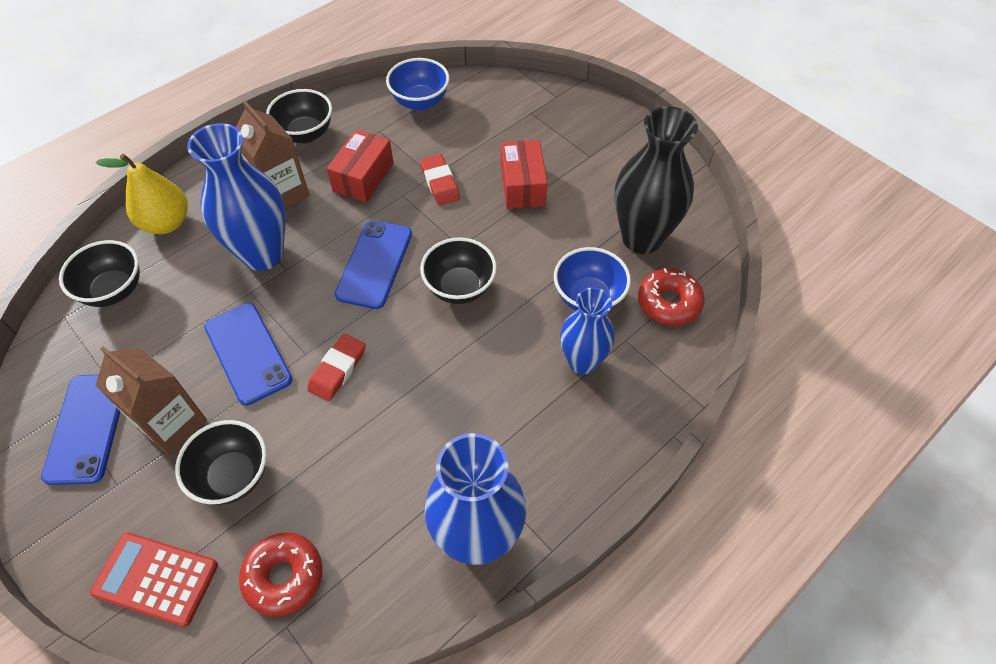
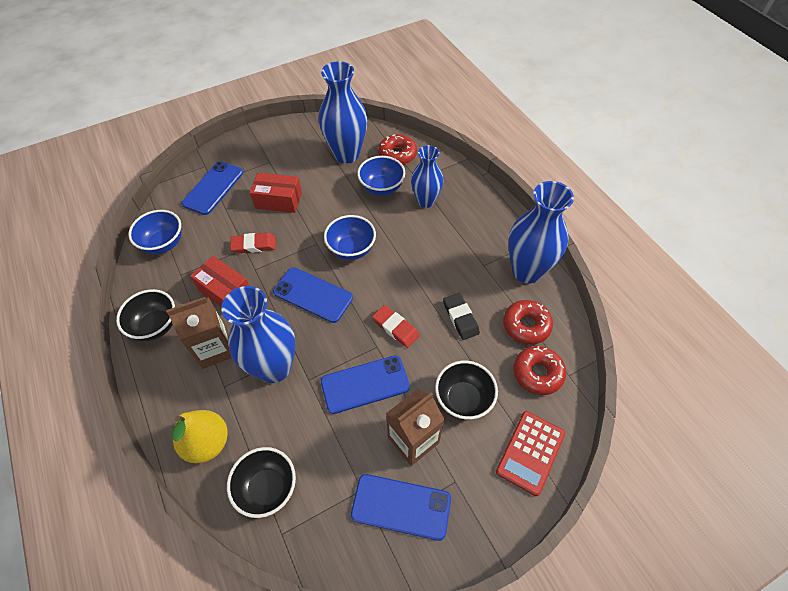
camera: 75 degrees left, 0 degrees up
black bowl [420,237,497,304] -> blue bowl [324,215,376,260]
black vase [615,106,698,254] -> blue vase [319,61,367,163]
none -> blue phone [181,161,243,215]
none -> black eraser [443,293,480,340]
none -> red donut [503,300,553,345]

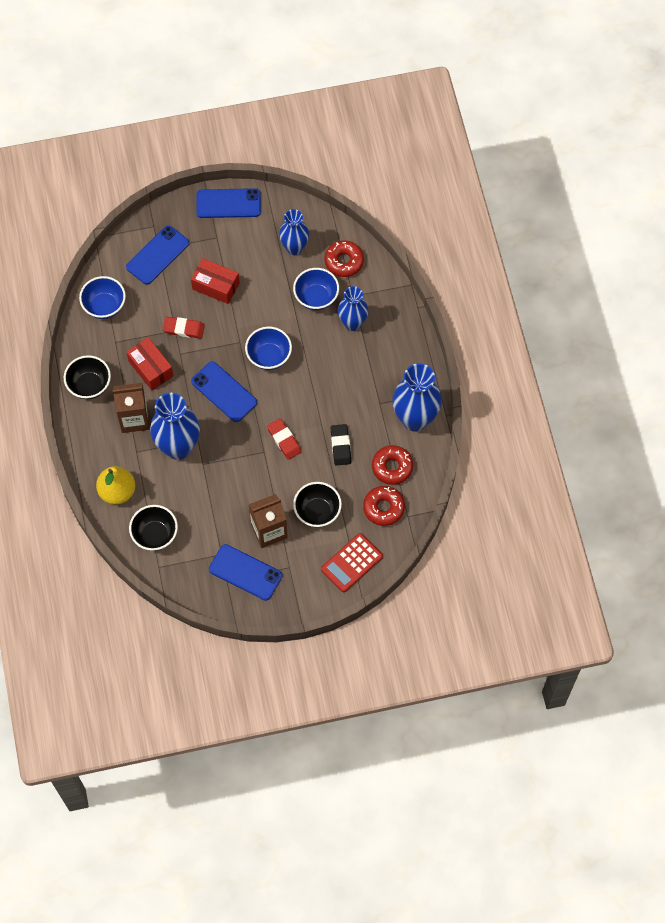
camera: 15 degrees right, 10 degrees up
blue vase [319,61,367,163] -> blue vase [279,209,309,255], size x0.64
blue phone [321,355,410,414] -> blue phone moved to [196,188,261,218]

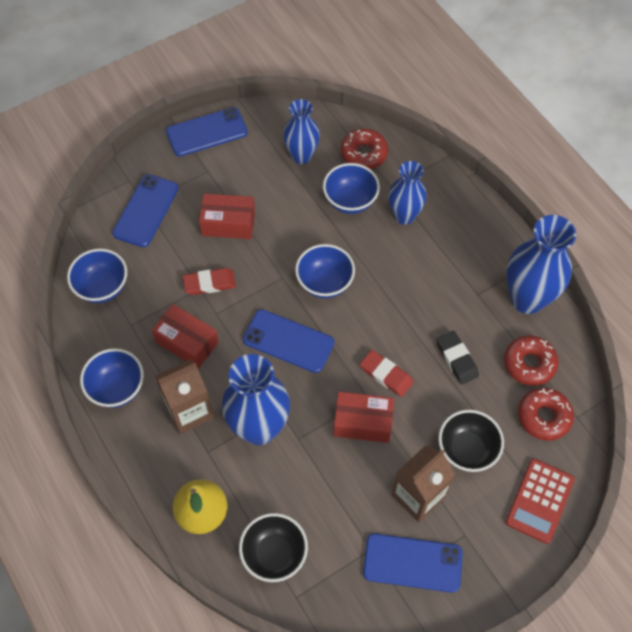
camera: 20 degrees left, 5 degrees down
black bowl [64,355,111,399] -> blue bowl [80,348,144,408]
none -> red box [333,392,394,443]

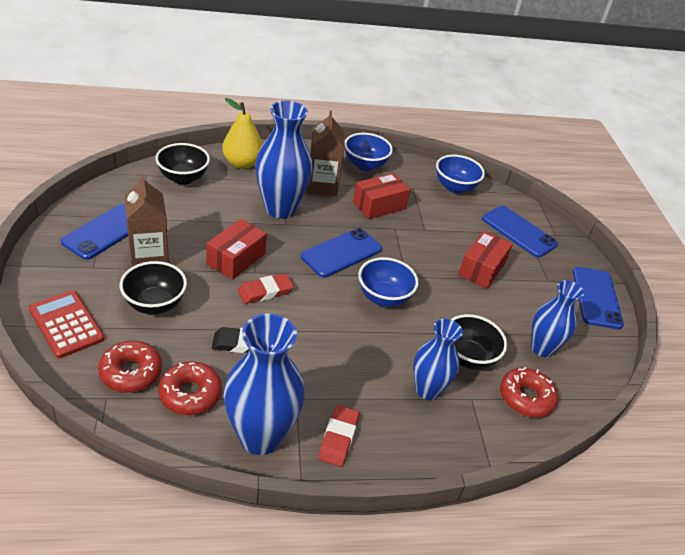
camera: 110 degrees right, 20 degrees down
red eraser [183,268,236,295] -> red eraser moved to [318,405,359,467]
blue bowl [323,163,380,214] -> black bowl [451,314,507,370]

